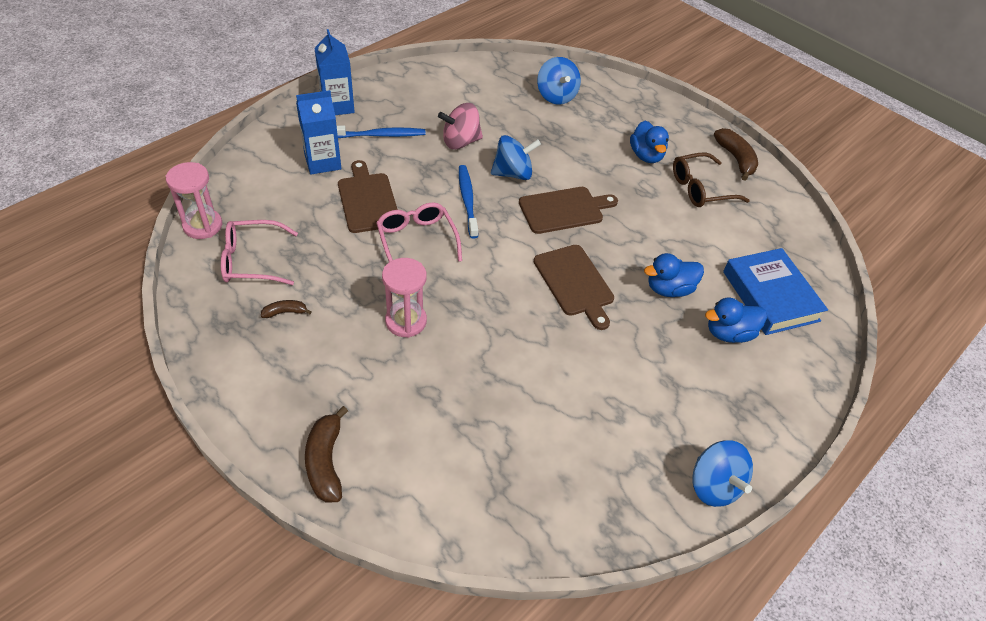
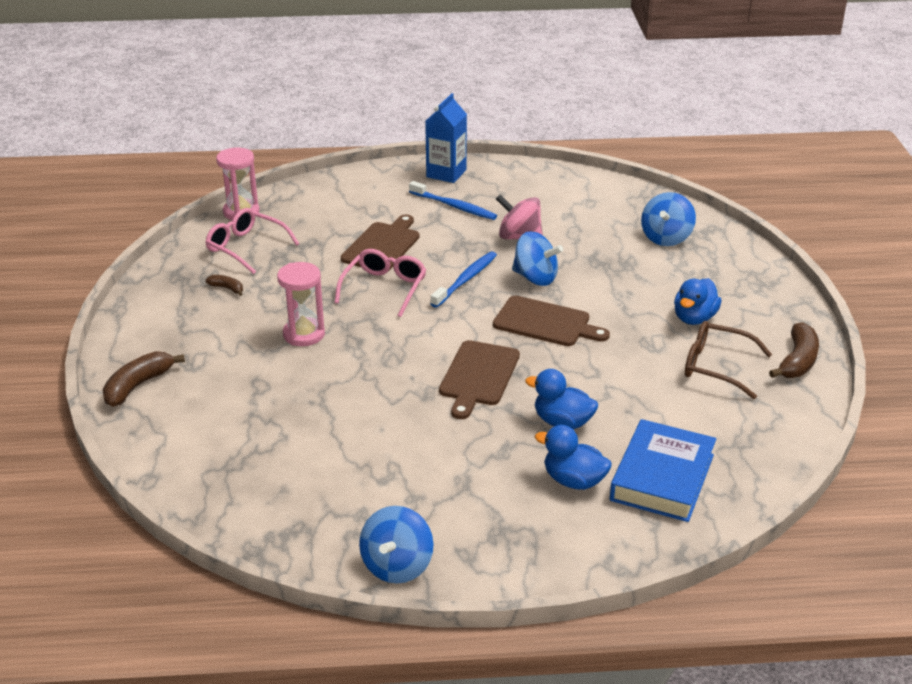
camera: 45 degrees right, 15 degrees down
blue carton [296,90,342,175] -> none

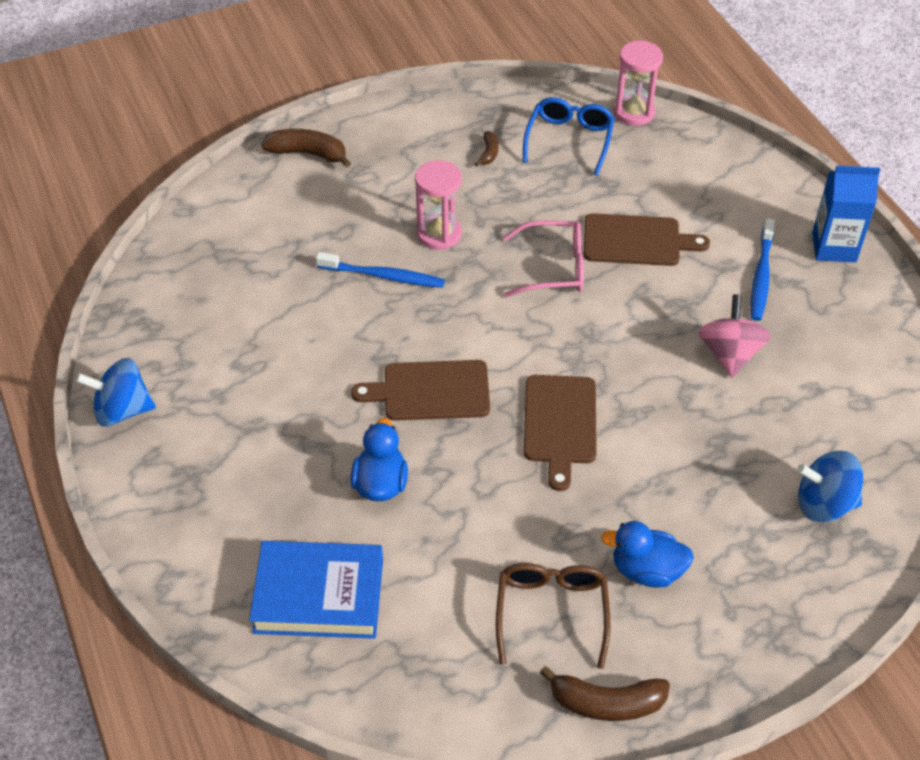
camera: 70 degrees right, 15 degrees up
pink glasses [205,208,299,274] -> blue glasses [523,97,615,175]
blue toothbrush [430,251,497,308] -> blue toothbrush moved to [316,252,445,288]
blue spinning top [512,231,563,286] -> none
blue duck [535,425,612,490] -> none

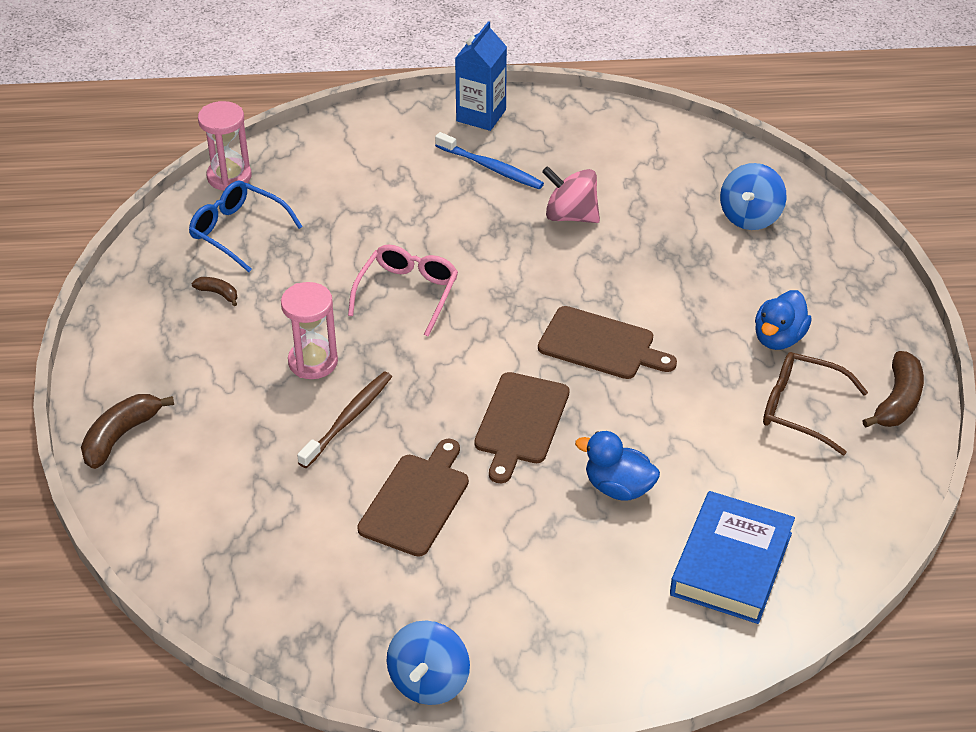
camera: 70 degrees left, 5 degrees down
blue toothbrush [316,252,445,288] -> brown toothbrush [297,372,392,468]
brown cutting board [584,213,710,266] -> brown cutting board moved to [357,439,469,557]

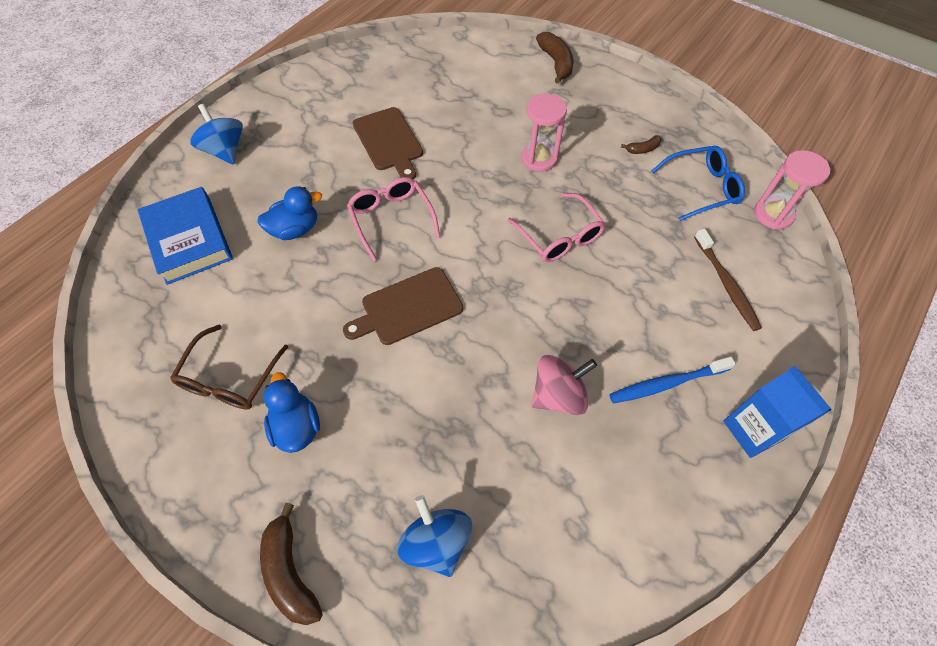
camera: 130 degrees right, 15 degrees up
brown toothbrush [297,372,392,468] -> brown toothbrush moved to [694,229,762,331]
blue spinning top [387,620,470,705] -> blue spinning top moved to [190,104,243,165]
brown cutting board [474,372,570,483] -> pink glasses [347,177,440,262]
brown glasses [763,352,868,455] -> brown glasses turned 135 degrees clockwise [170,325,288,410]
brown banana [862,351,924,428] -> brown banana moved to [260,503,323,625]

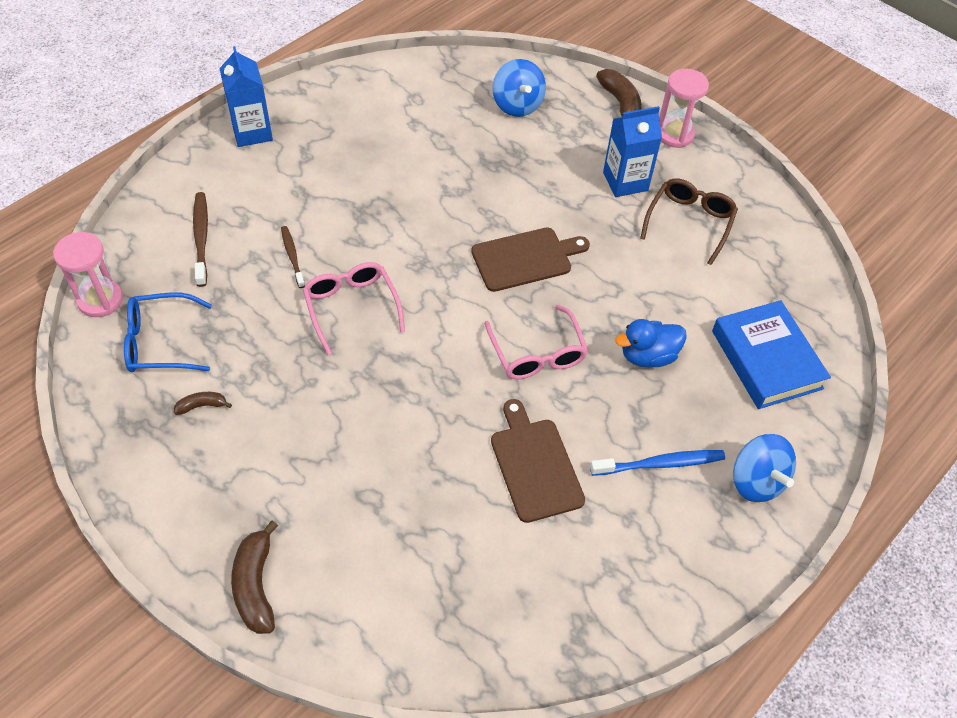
camera: 175 degrees left, 5 degrees down
blue duck [264,372,320,453] -> blue carton [603,106,662,197]
pink hourglass [521,94,567,172] -> pink hourglass moved to [659,69,709,148]
pink spinning top [531,355,597,415] -> none
blue toothbrush [609,356,736,403] -> blue toothbrush moved to [590,450,725,476]
none -> brown toothbrush [281,226,305,288]

